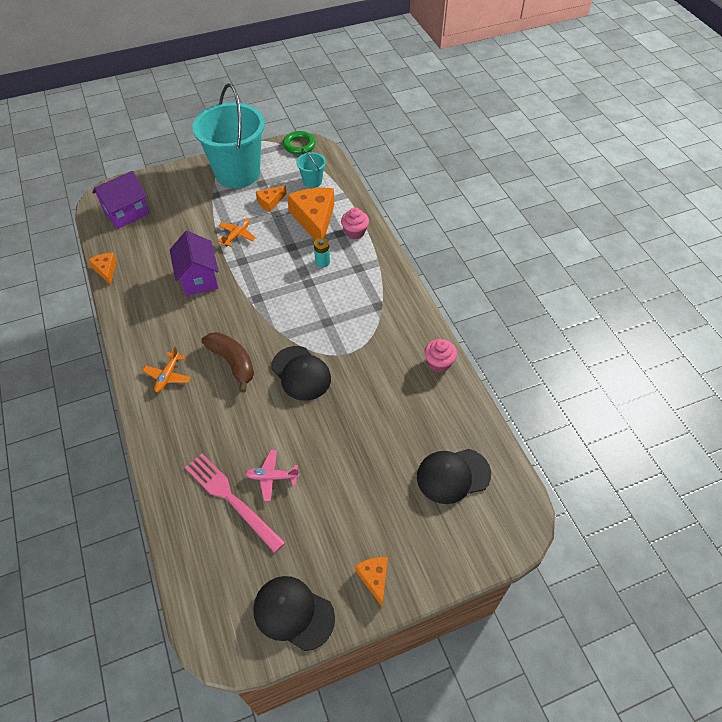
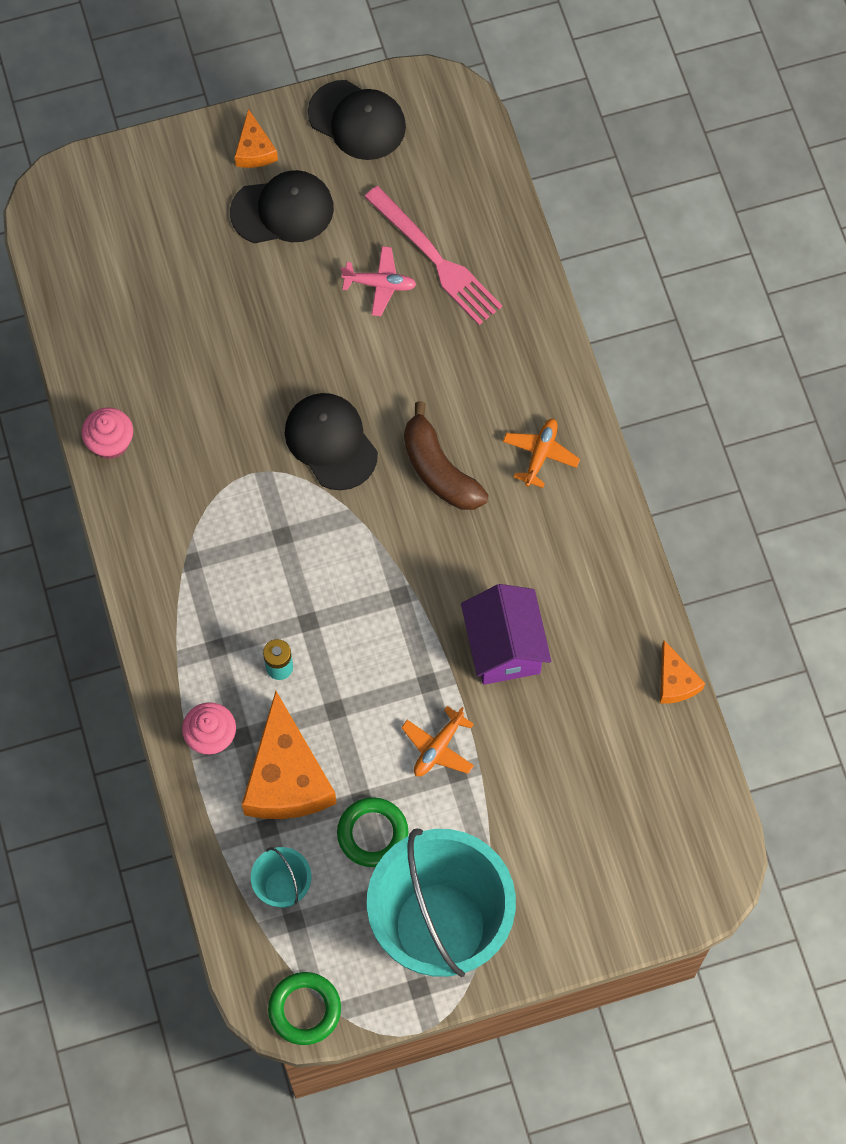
camera: 175 degrees left, 15 degrees up
purple house [92,171,149,229] -> none
orange cheese [256,186,287,212] -> green ring [337,797,409,867]
black cap [417,449,491,504] -> black cap moved to [230,170,334,244]

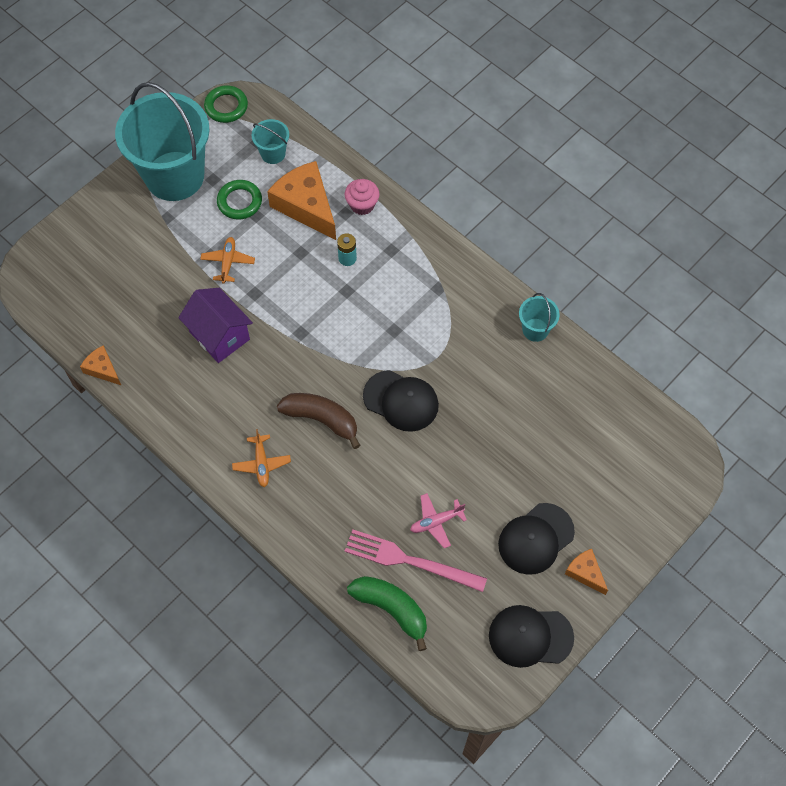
camera: 150 degrees right, 5 degrees down
pink cupcake [82,407,133,459] -> turquoise bucket [519,293,560,342]
none -> green banana [347,576,427,651]

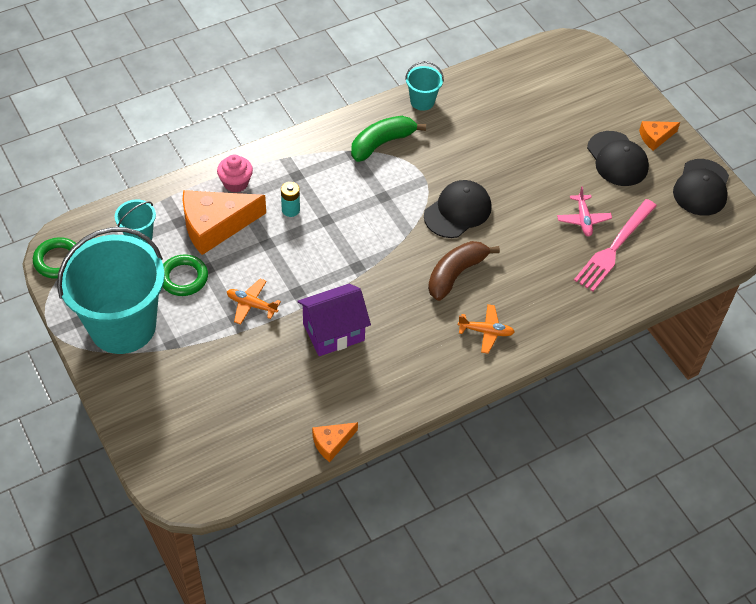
camera: 75 degrees left, 10 degrees down
green banana [347,576,427,651] -> green banana moved to [351,116,426,162]

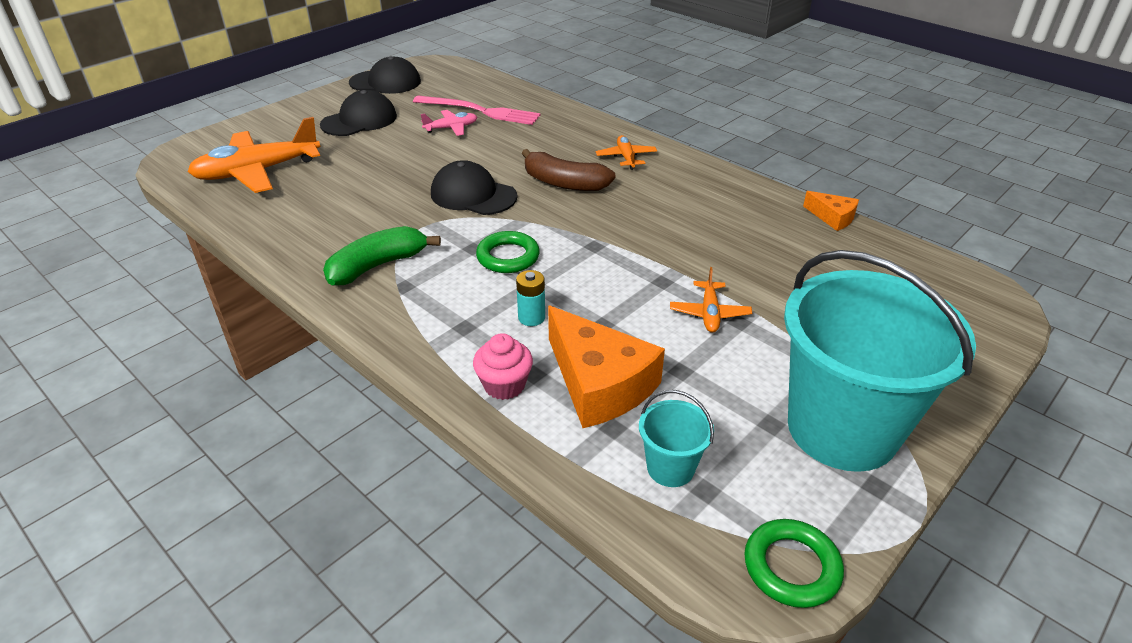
camera: 105 degrees left, 15 degrees down
green ring [163,254,208,296] -> green ring moved to [476,231,540,273]
purple house [298,283,371,356] -> none
green banana [351,116,426,162] -> green banana turned 105 degrees clockwise [323,226,441,286]
turquoise bucket [405,61,444,111] -> none
orange cheese [639,121,680,151] -> none
none -> orange plane [187,117,320,193]

